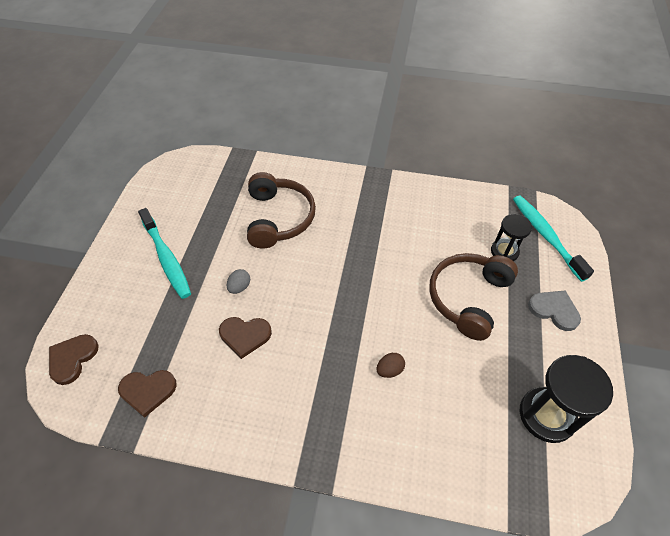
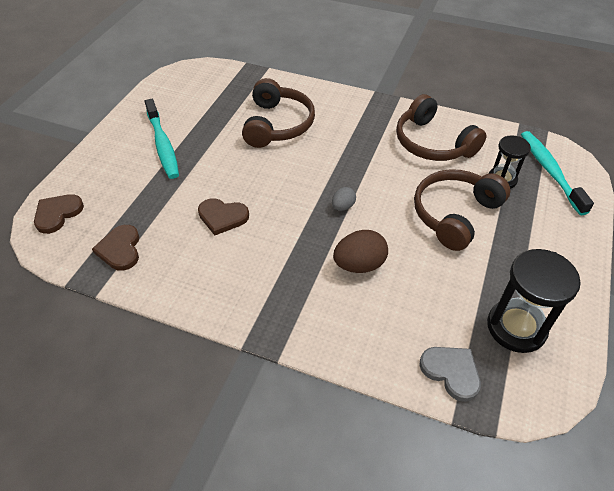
camera: 10 degrees right, 5 degrees down
brown heart [118,370,177,418] -> brown heart turned 75 degrees clockwise [92,225,139,271]
grey egg [227,269,250,294] -> grey egg moved to [332,187,356,211]
brown egg [376,353,405,378] -> brown egg [333,230,388,273], size x1.77
grey heart [528,291,581,331] -> grey heart moved to [419,347,481,402]
none -> brown headphones [396,94,487,161]

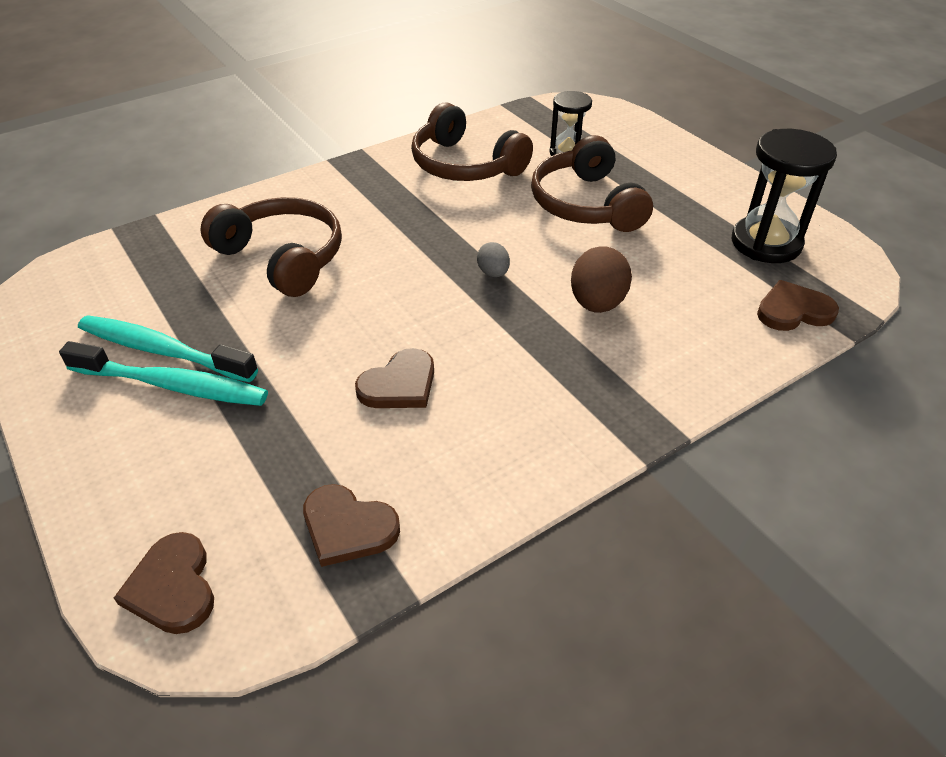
camera: 55 degrees left, 5 degrees down
brown headphones [396,94,487,161] -> brown headphones turned 45 degrees clockwise [411,102,533,181]
grey heart [419,347,481,402] -> brown heart [757,280,839,331]
turquoise toothbrush [521,131,594,215] -> turquoise toothbrush moved to [78,315,258,382]

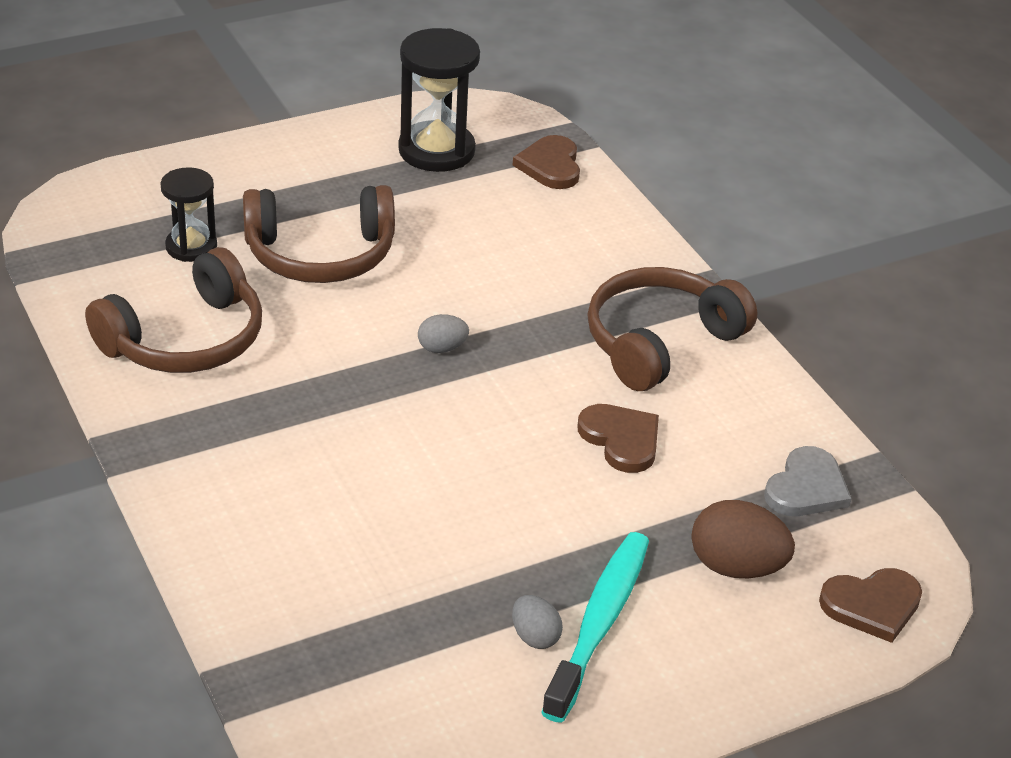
camera: 85 degrees left, 5 degrees down
turquoise toothbrush [78,315,258,382] -> grey egg [512,595,563,649]
brown headphones [201,197,342,297] -> brown headphones moved to [587,267,757,391]
brown heart [303,484,400,567] -> grey heart [764,446,852,516]
brown egg [571,247,632,313] -> brown egg moved to [691,500,795,578]

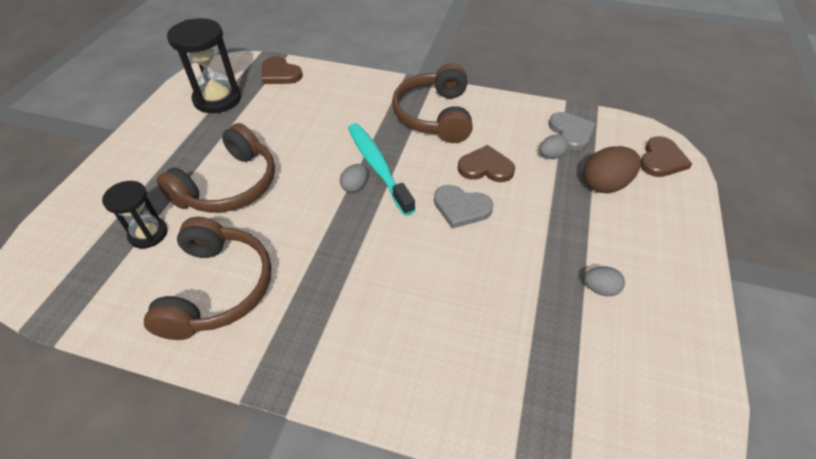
camera: 45 degrees left, 10 degrees up
turquoise toothbrush [541,532,649,723] -> turquoise toothbrush moved to [348,123,415,216]
none -> grey heart [434,185,493,229]
none -> grey egg [539,135,568,159]

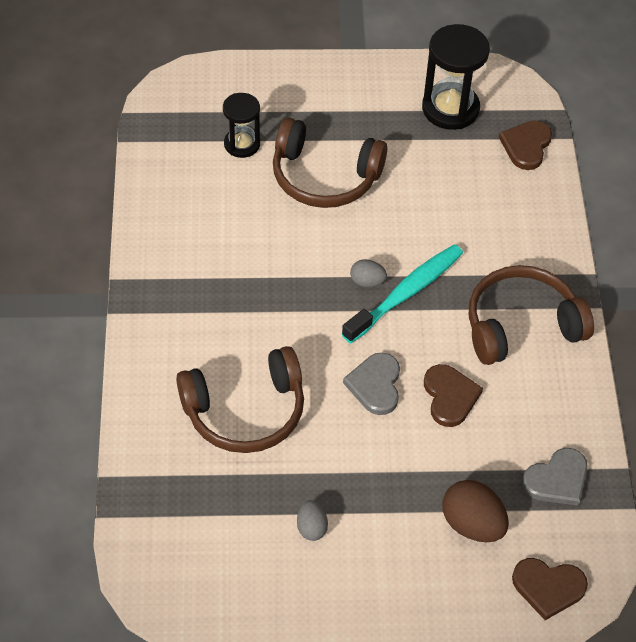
camera: 70 degrees right, 5 degrees up
brown headphones [144,217,272,340] -> brown headphones moved to [176,346,304,453]
grey egg [539,135,568,159] -> none

